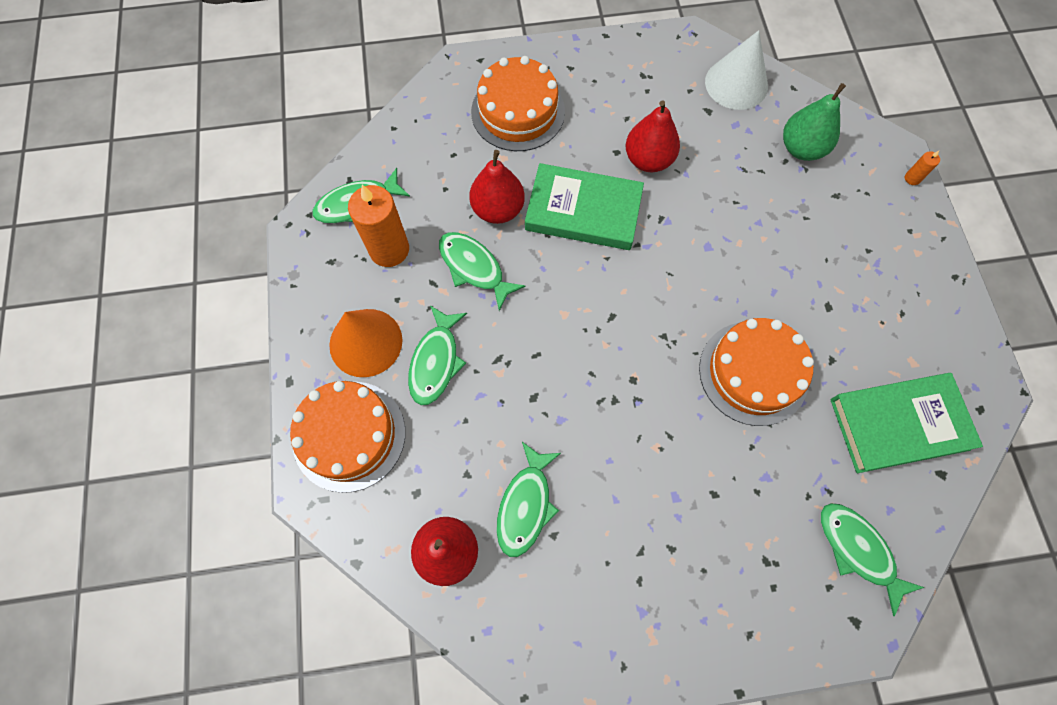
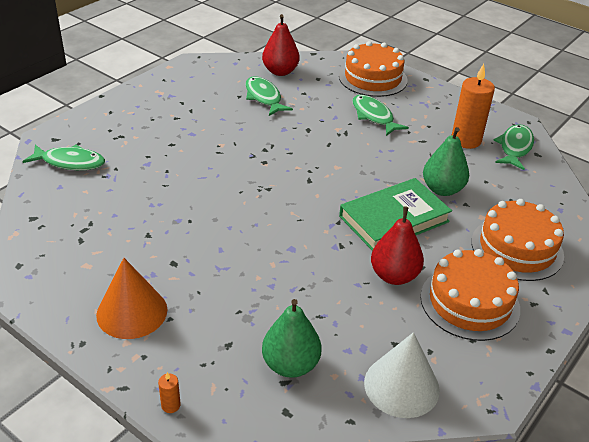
camera: 135 degrees right, 30 degrees down
orange cone [329,309,402,377] -> orange cone moved to [96,258,167,339]
green fish [439,232,526,311] -> none
red pear [469,150,525,224] -> green pear [423,127,469,196]
orange cake [699,318,814,426] -> orange cake moved to [421,249,520,341]
green book [831,373,983,473] -> none

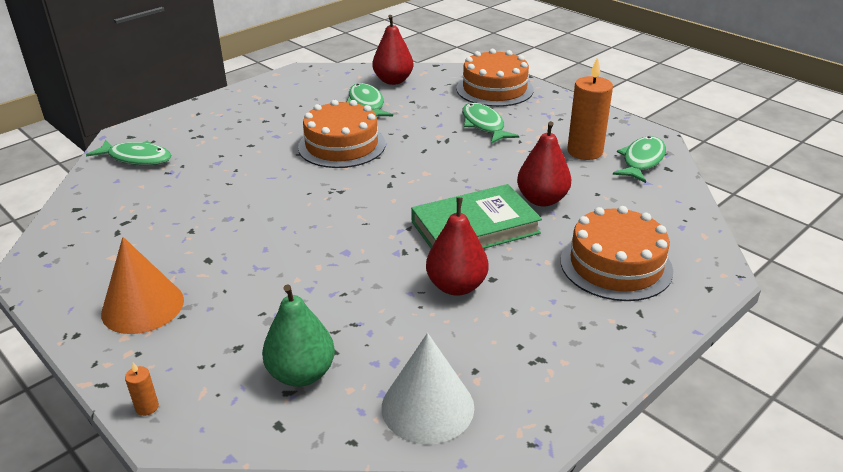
camera: 10 degrees right, 5 degrees down
orange cake [421,249,520,341] -> orange cake moved to [298,100,386,168]
green pear [423,127,469,196] -> red pear [517,121,571,207]

